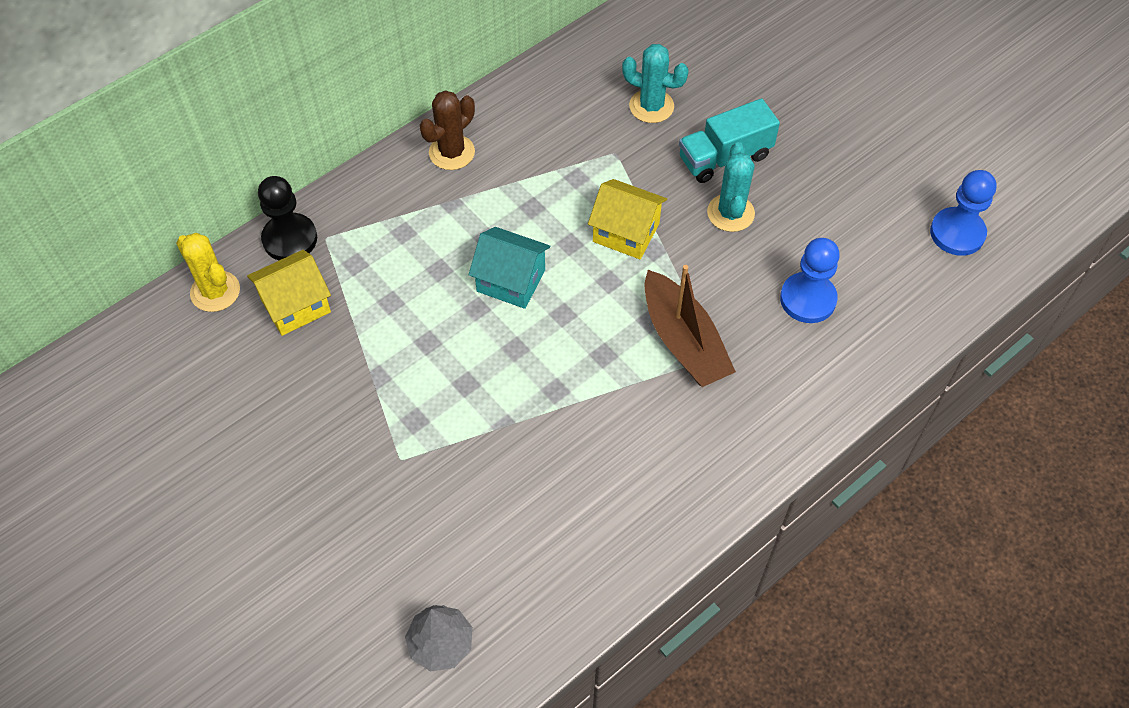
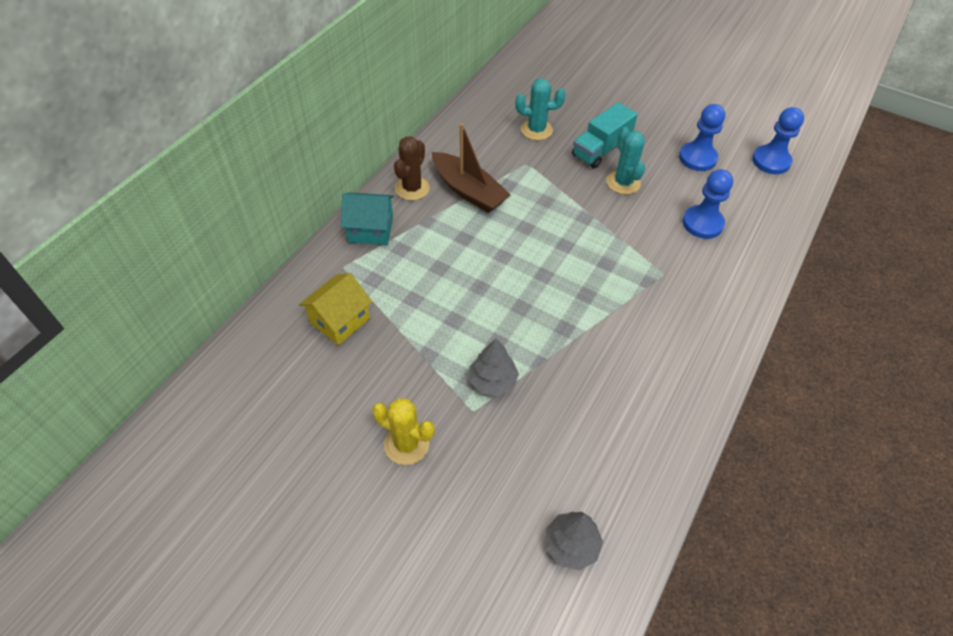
camera: 20 degrees left, 5 degrees down
yellow cactus [176,233,240,312] -> yellow cactus moved to [372,398,435,465]
black pawn [258,176,317,260] -> none
turquoise house [469,227,550,309] -> turquoise house moved to [341,193,394,245]
yellow house [588,179,667,259] -> none
brown boat [644,265,736,387] -> brown boat moved to [432,123,511,213]
none -> grey tree [470,338,519,396]
none -> blue pawn [679,104,725,171]

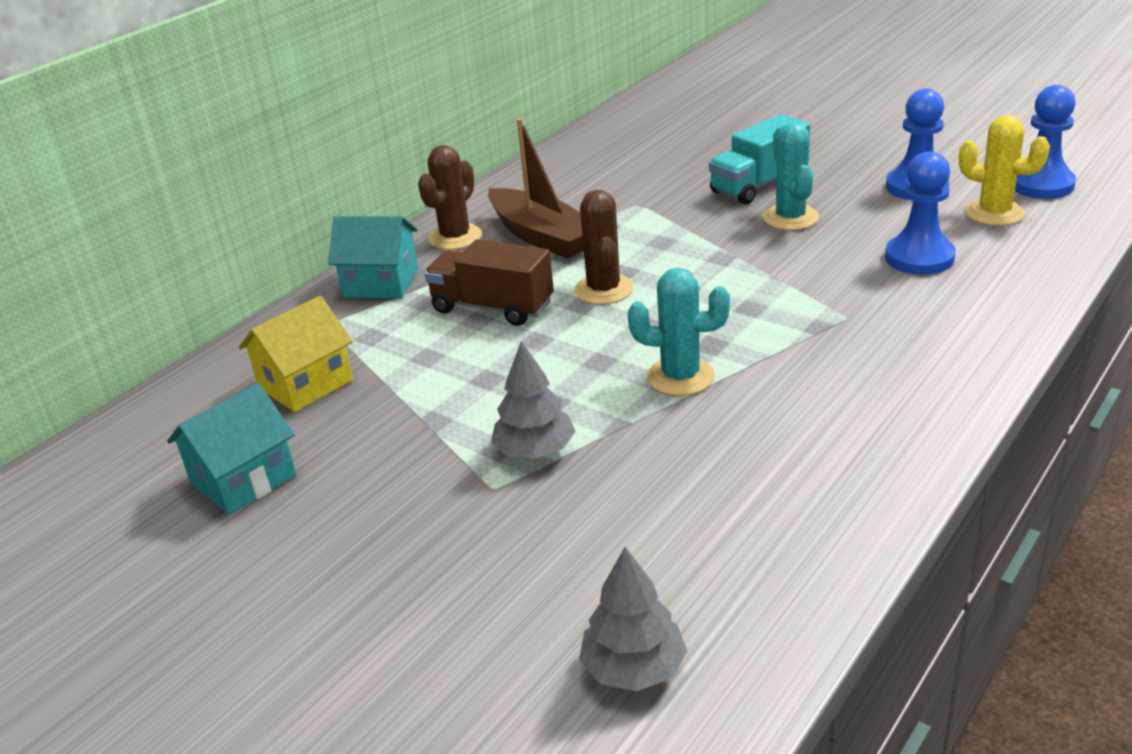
camera: 10 degrees right, 20 degrees down
yellow cactus [372,398,435,465] -> yellow cactus moved to [959,115,1050,226]
turquoise cactus [515,78,566,140] -> turquoise cactus moved to [628,268,730,396]
none -> turquoise house [167,383,296,515]
none -> brown truck [424,239,554,326]
none -> brown cactus [574,190,634,305]

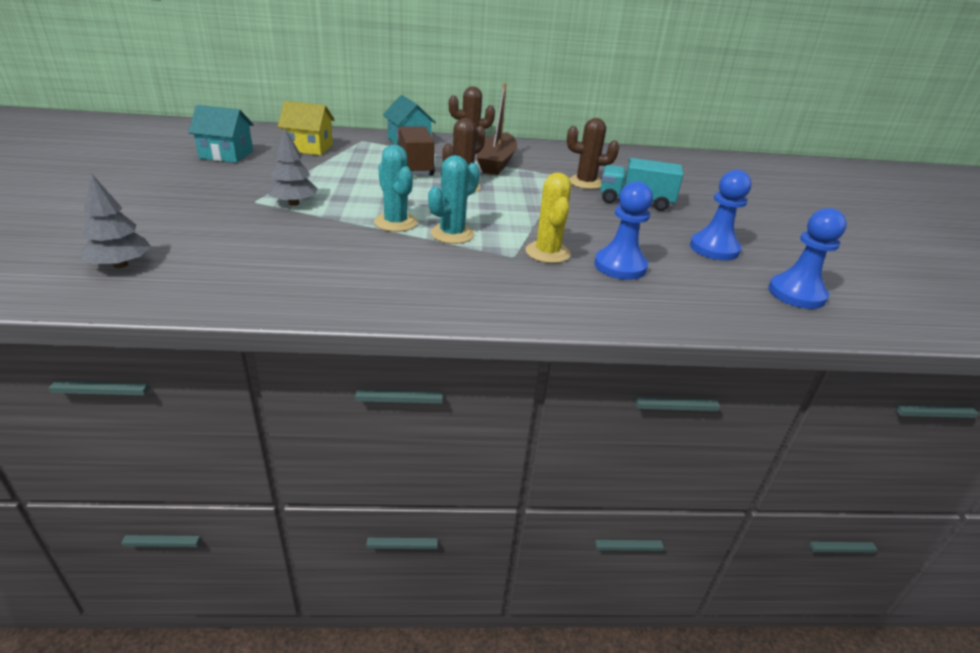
camera: 45 degrees right, 0 degrees up
turquoise cactus [763,123,819,230] -> turquoise cactus moved to [428,155,480,244]
yellow cactus [959,115,1050,226] -> yellow cactus moved to [526,172,571,263]
none -> brown cactus [567,118,619,189]

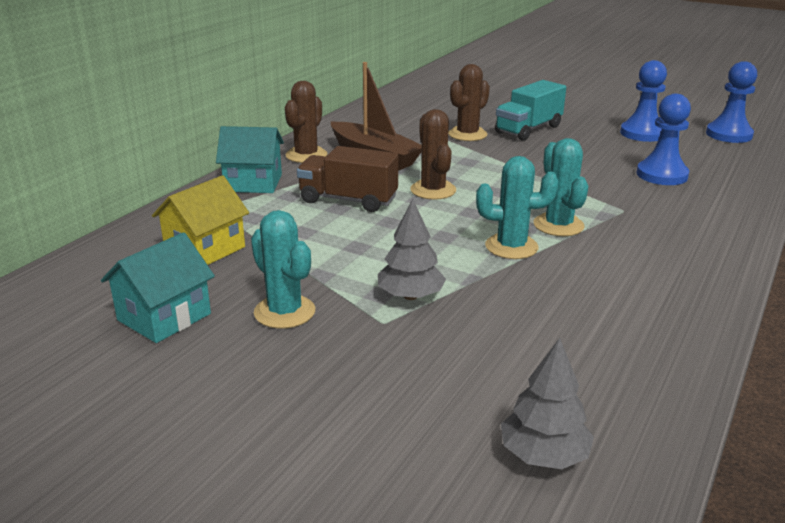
camera: 55 degrees left, 5 degrees down
yellow cactus [526,172,571,263] -> none
none -> turquoise cactus [251,210,315,329]

